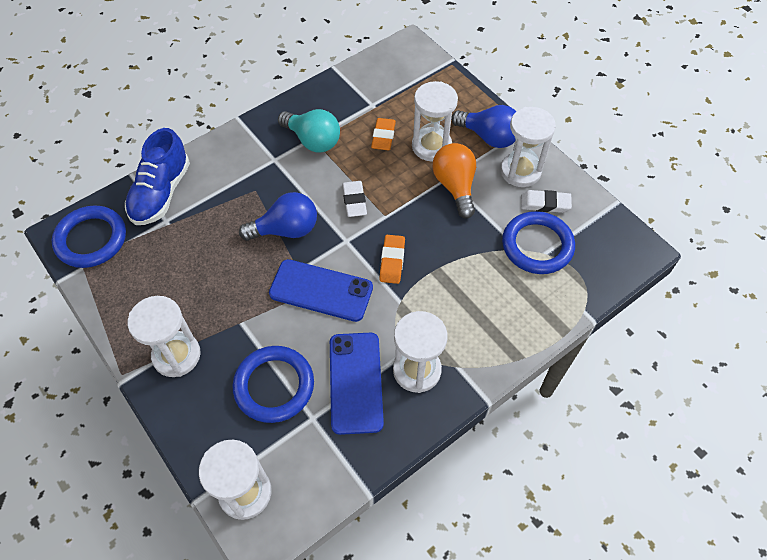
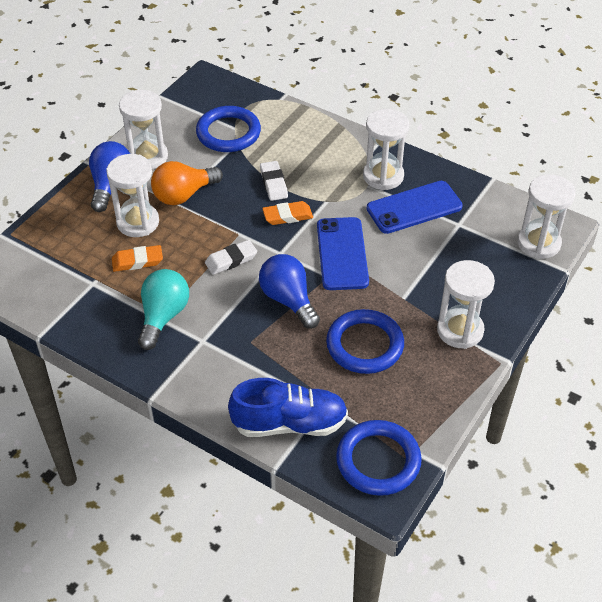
camera: 110 degrees left, 10 degrees down
blue ring [232,346,314,423] -> blue ring moved to [326,309,404,374]
white eraser [521,190,572,213] -> white eraser moved to [260,161,288,201]

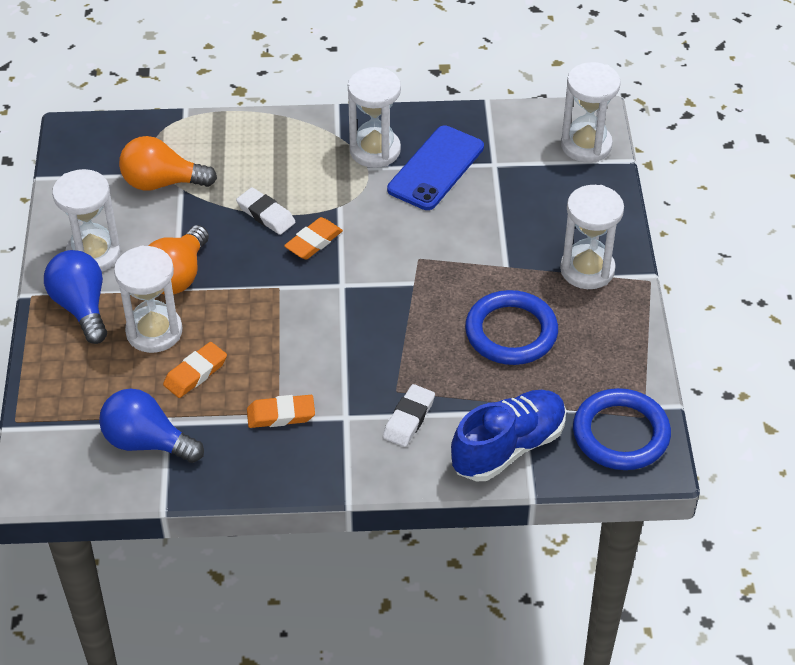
camera: 35 degrees left, 0 degrees up
turquoise light bulb [138,269,189,350] -> orange eraser [247,395,315,428]
blue ring [196,106,261,152] -> orange light bulb [119,136,217,191]
white eraser [205,240,257,275] -> white eraser moved to [383,384,435,447]
blue light bulb [259,254,320,329] -> blue light bulb moved to [99,389,204,463]
blue phone [317,217,369,290] -> none

